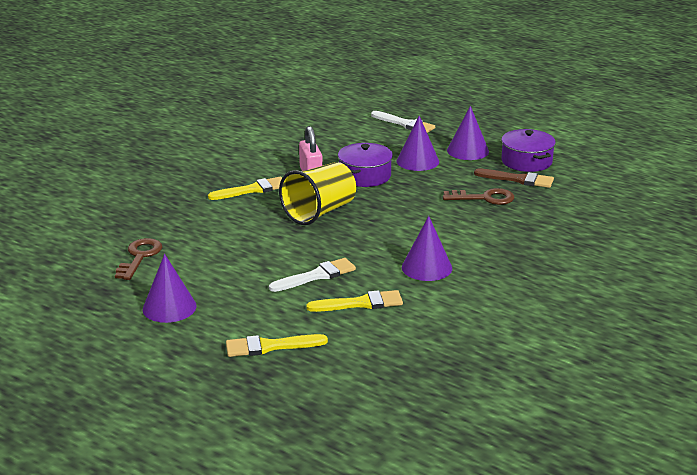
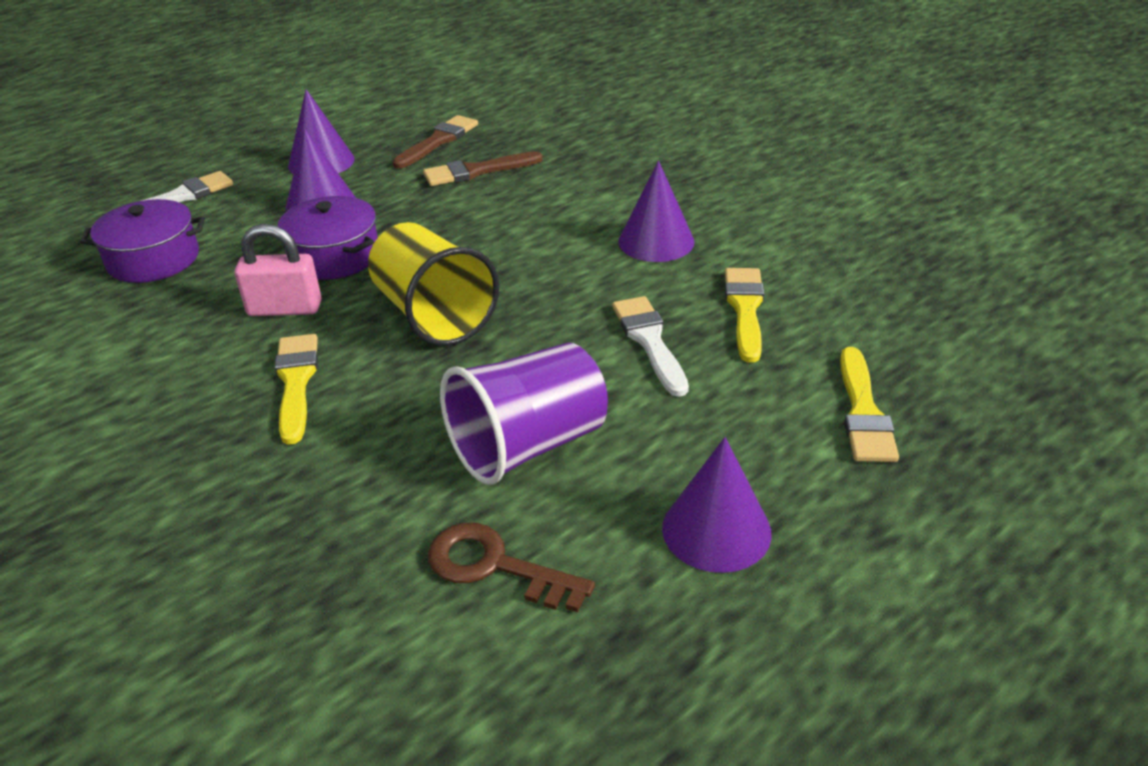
camera: 75 degrees left, 10 degrees up
brown key [443,188,514,205] -> brown brush [423,151,543,186]
purple pot [501,129,556,172] -> purple pot moved to [80,199,205,283]
none -> purple cup [440,342,608,485]

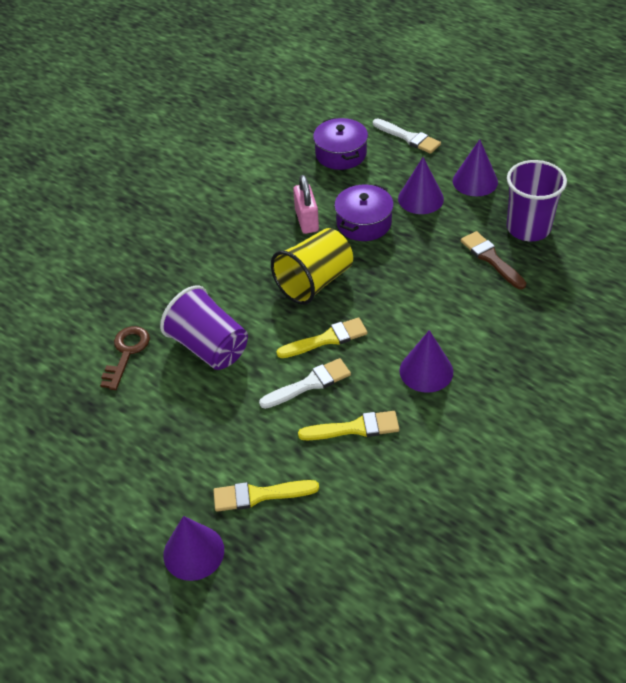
camera: 80 degrees right, 10 degrees up
yellow brush [275,334,318,445] -> yellow brush moved to [277,317,368,358]
brown brush [393,115,478,169] -> purple cup [506,160,567,241]
purple cone [662,437,772,573] -> purple cone moved to [163,516,224,581]

